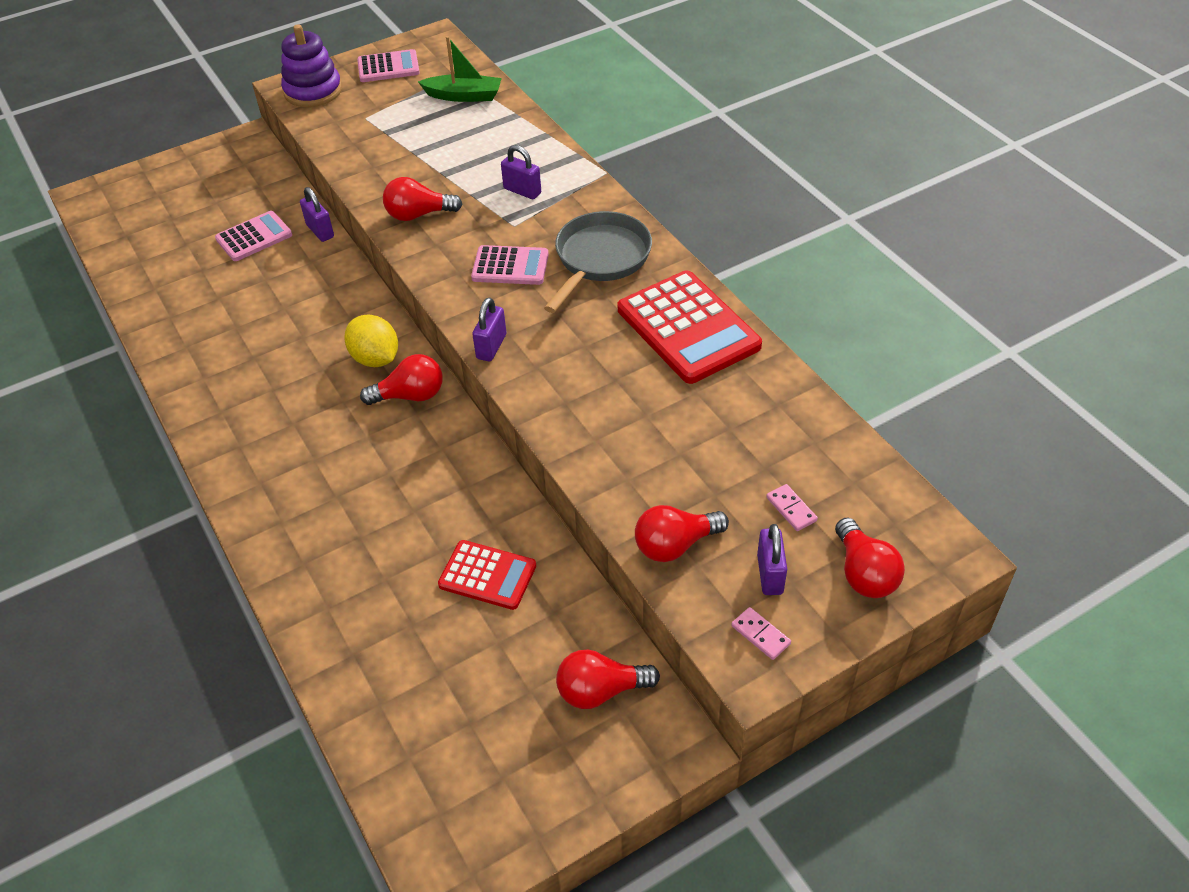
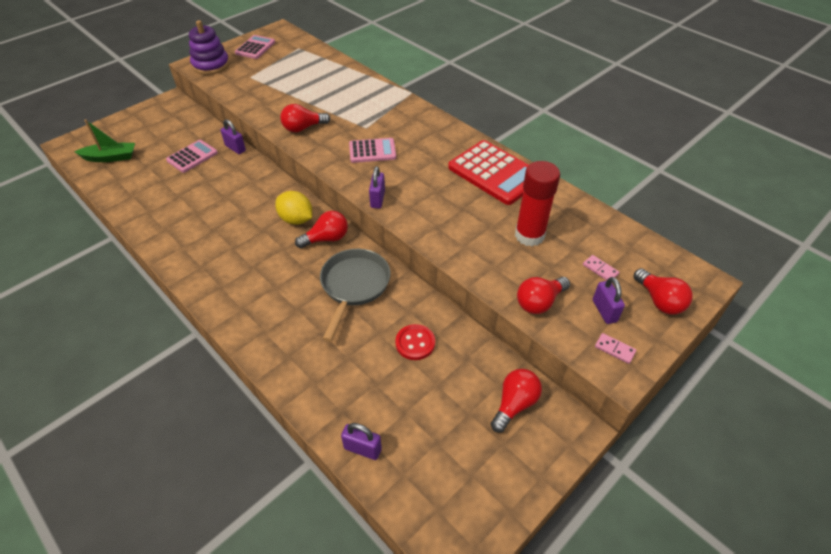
camera: 15 degrees left, 0 degrees up
pink calculator [357,49,420,82] -> pink calculator turned 45 degrees counterclockwise [235,35,275,59]
green boat [418,36,502,102] -> green boat moved to [74,120,135,162]
red calculator [438,540,536,610] -> red button [395,324,435,360]
purple padlock [501,145,541,199] -> purple padlock moved to [341,423,382,460]
grey pan [544,211,652,313] -> grey pan moved to [320,249,390,342]
red light bulb [556,650,660,709] -> red light bulb turned 150 degrees clockwise [491,369,542,433]
none -> red glue stick [515,161,560,246]

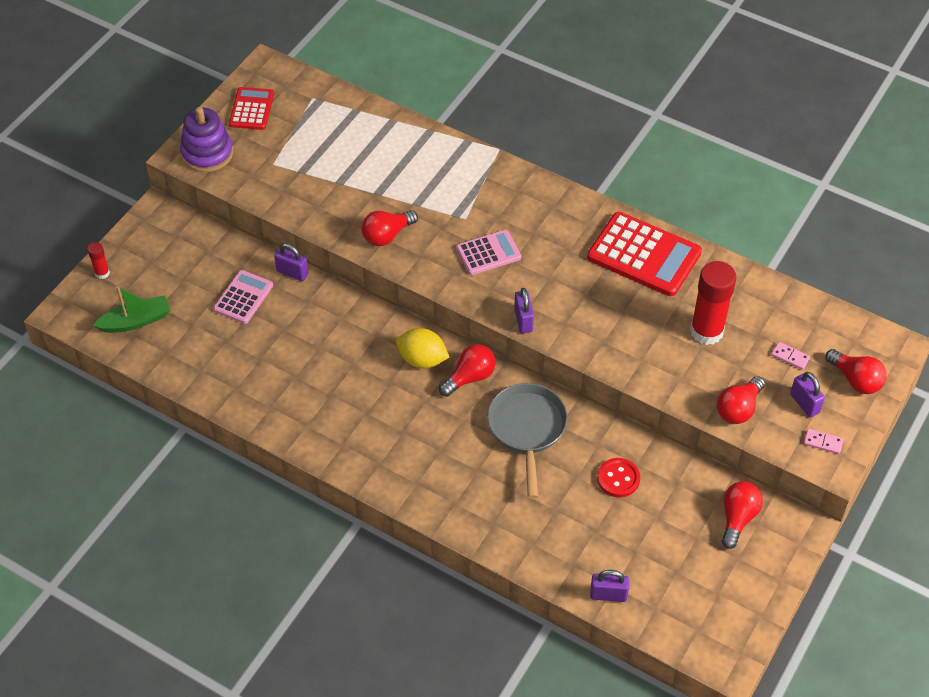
camera: 15 degrees left, 5 degrees up
pink calculator [235,35,275,59] -> red calculator [229,87,274,130]
none -> red glue stick [87,242,110,279]

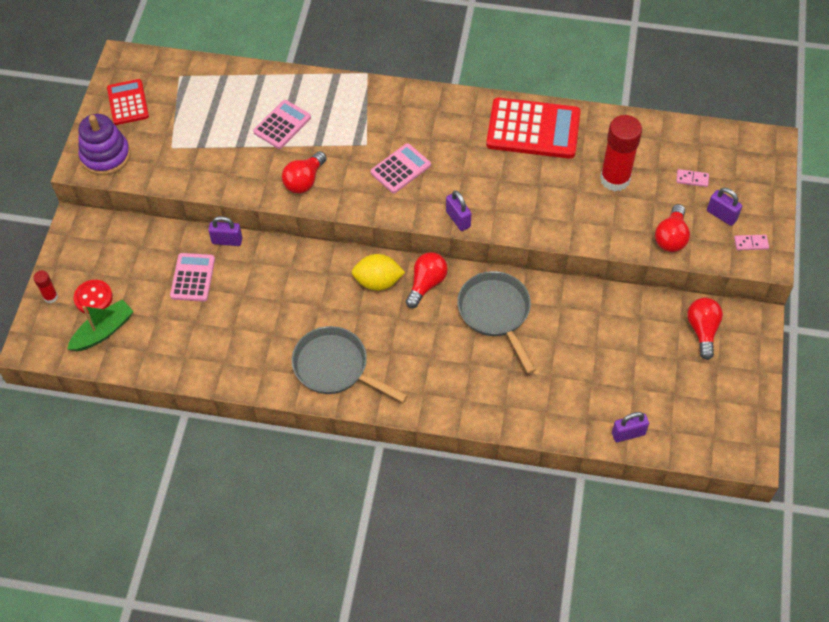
camera: 20 degrees left, 5 degrees up
red button [597,458,640,497] -> red button moved to [74,280,113,314]
red light bulb [825,349,887,394] -> none
none -> pink calculator [253,100,311,149]
none -> grey pan [292,326,408,402]

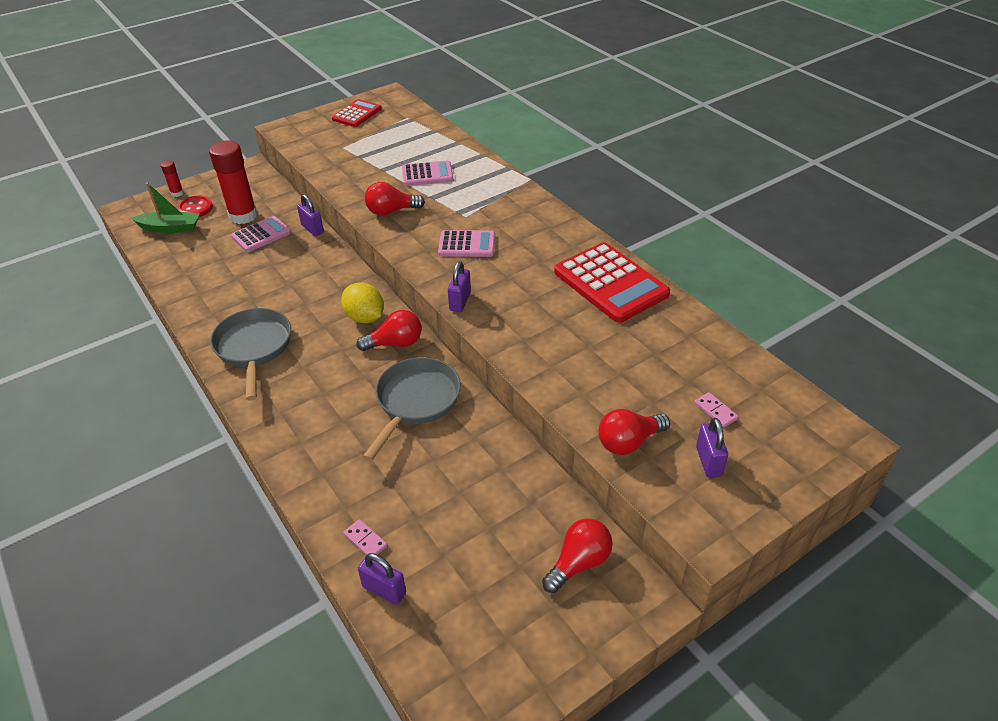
camera: 45 degrees right, 15 degrees down
purple stacking toy [78,114,130,175] -> none
red glue stick [600,115,642,192] -> red glue stick moved to [209,140,258,224]
pink domino [734,235,769,250] -> pink domino moved to [343,519,388,555]

